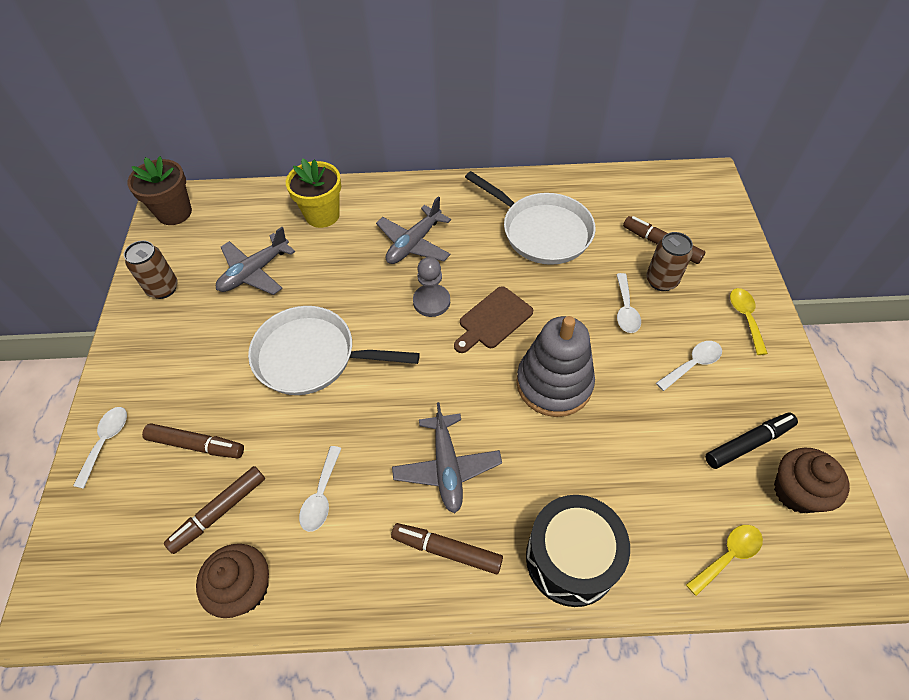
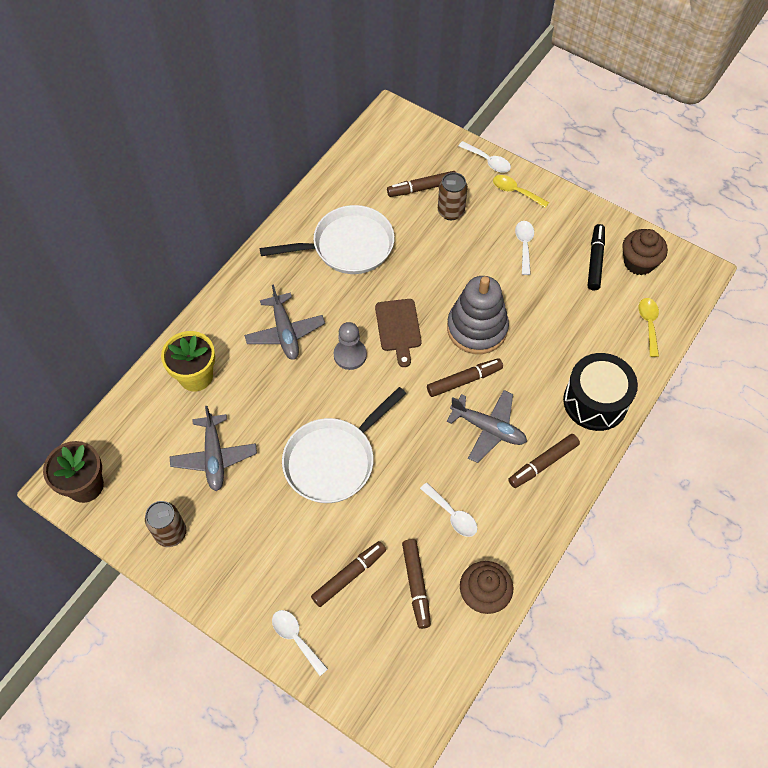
camera: 55 degrees left, 5 degrees up
white spoon [616,273,641,333] -> white spoon moved to [459,141,511,173]
none -> brown marker [427,358,503,397]

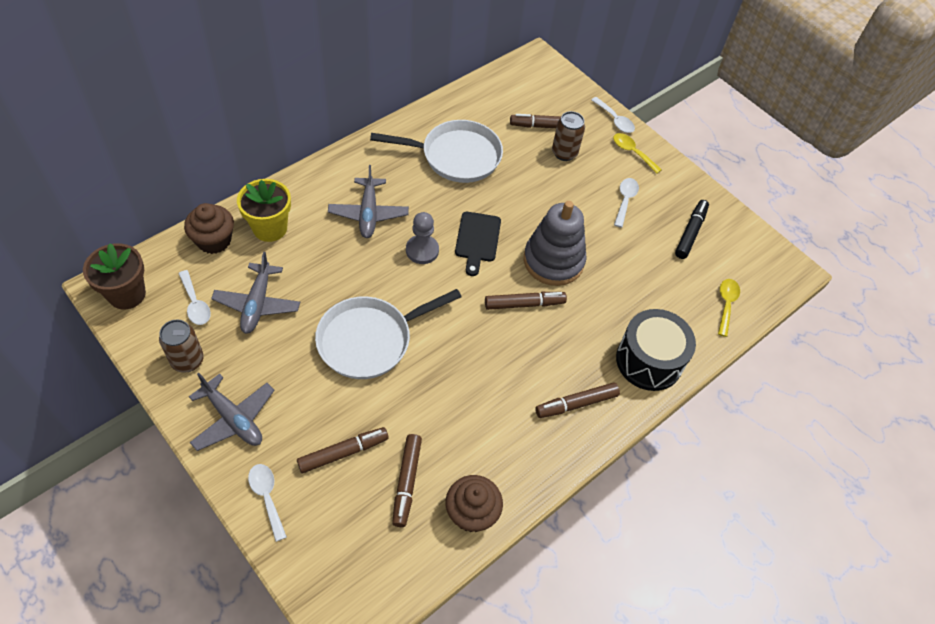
camera: 10 degrees right, 5 degrees down
brown cutting board [375,299,422,367] -> black cutting board [455,212,501,276]
white spoon [420,483,477,537] -> white spoon moved to [178,270,211,325]
grey plane [447,390,527,463] -> grey plane moved to [189,373,275,451]
brown cupcake [622,229,668,275] -> brown cupcake moved to [184,203,234,254]

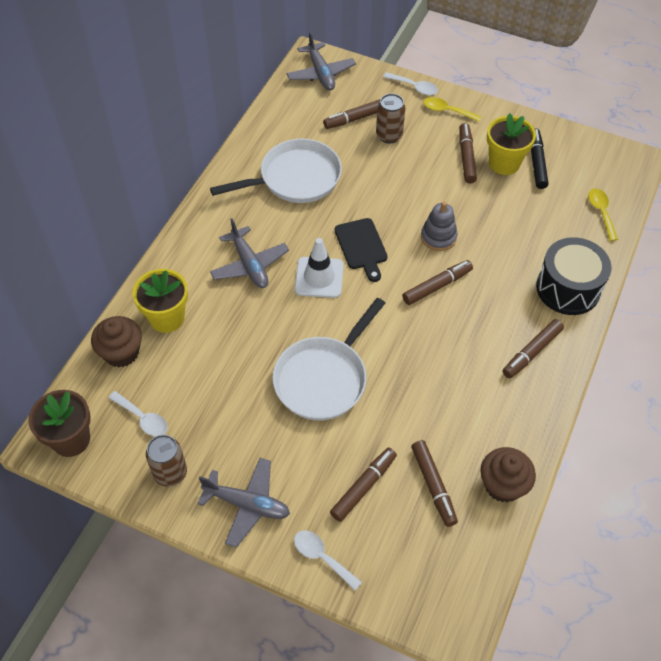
camera: 20 degrees left, 0 degrees up
grey plane [211,252,300,334] -> grey plane moved to [287,32,356,91]
grey pawn [406,212,439,264] -> white traffic cone [295,238,344,298]
grey stacking toy [524,201,586,286] -> grey stacking toy [421,202,457,251], size x0.60
white spoon [614,178,639,228] -> brown marker [459,123,477,183]
none -> yellow flower pot [487,113,536,175]

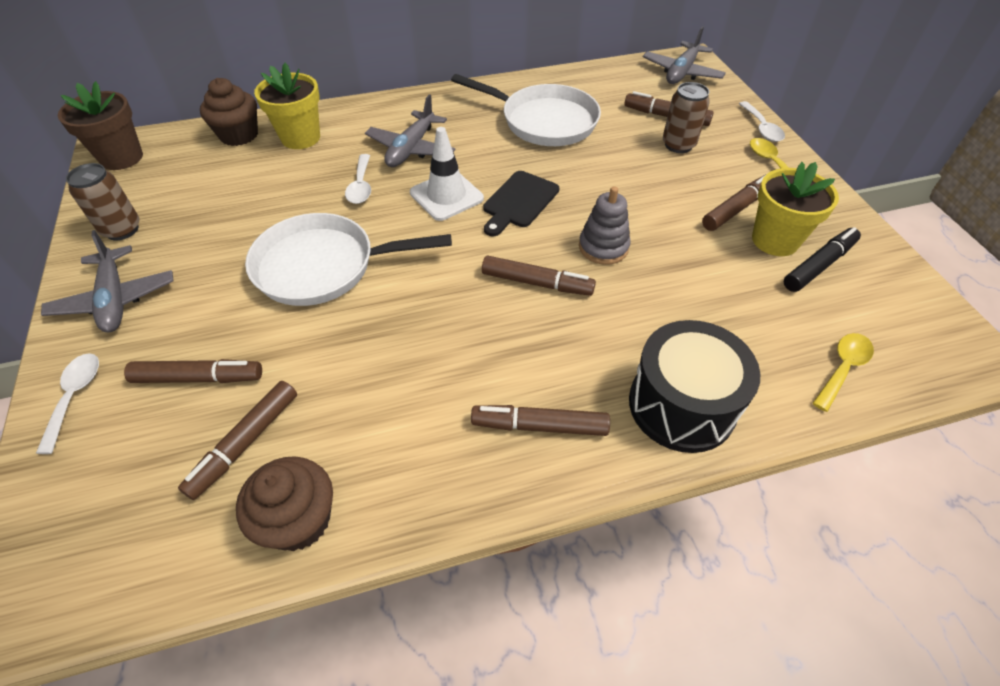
camera: 50 degrees right, 5 degrees down
white spoon [109,391,168,437] -> white spoon moved to [345,154,371,204]

